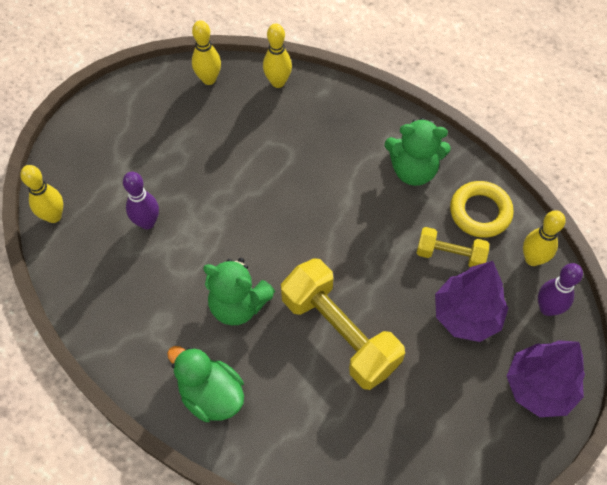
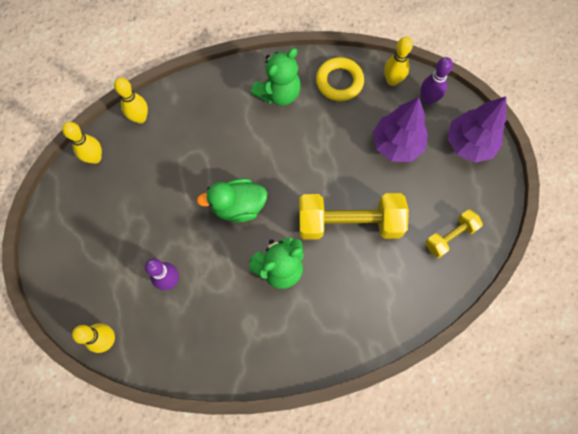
camera: 50 degrees left, 10 degrees up
green duck [167,346,244,422] -> green duck moved to [197,178,267,223]
yellow dumbbell [417,227,489,267] -> yellow dumbbell moved to [425,209,483,258]

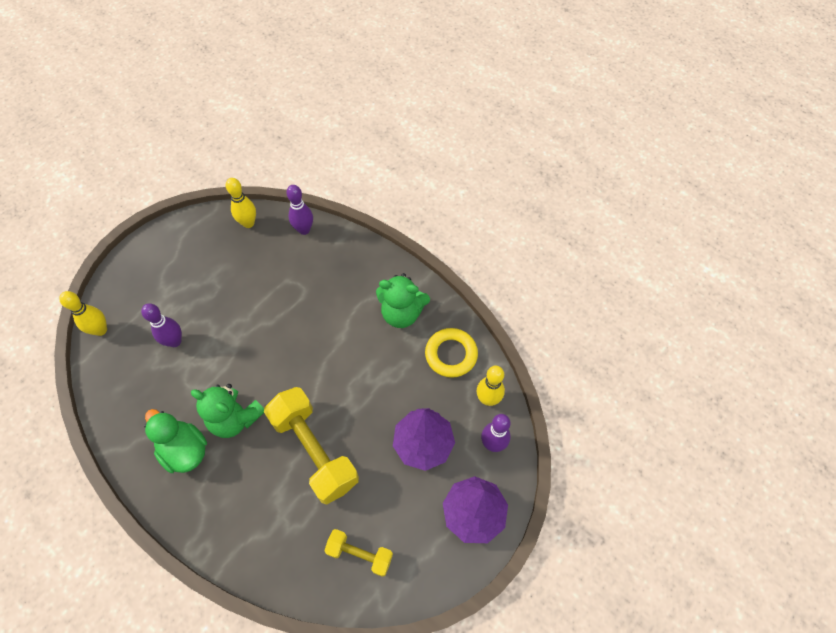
camera: 55 degrees right, 10 degrees down
yellow bowling pin [114,78,148,123] -> purple bowling pin [286,185,313,235]
green duck [197,178,267,223] -> green duck moved to [144,409,207,473]

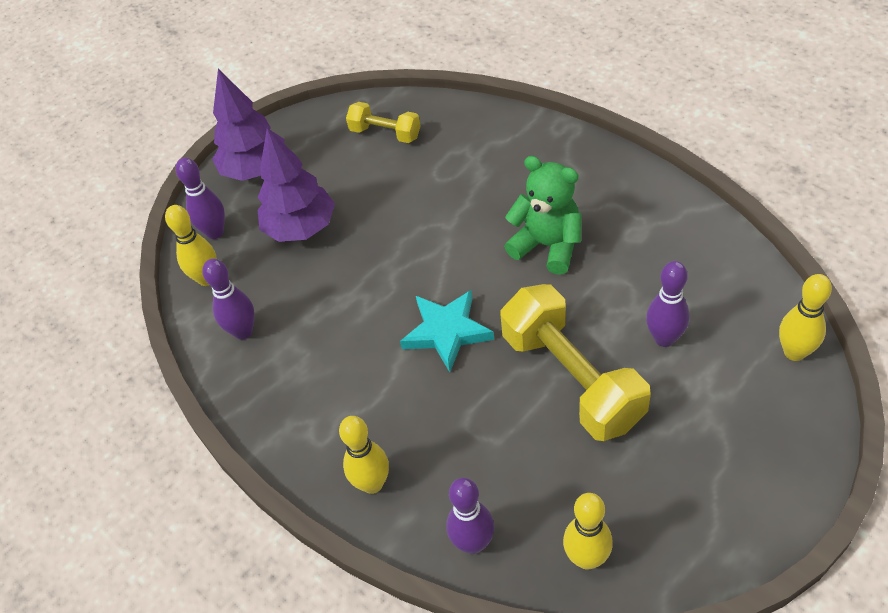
camera: 170 degrees left, 10 degrees down
green duck [144,409,207,473] -> none
yellow dumbbell [264,387,359,505] -> yellow dumbbell moved to [501,284,651,441]
green teddy bear [376,273,430,328] -> none
yellow ring [425,328,478,378] -> purple bowling pin [202,259,255,340]
none -> yellow bowling pin [339,416,389,494]
none -> turquoise star [400,290,494,372]

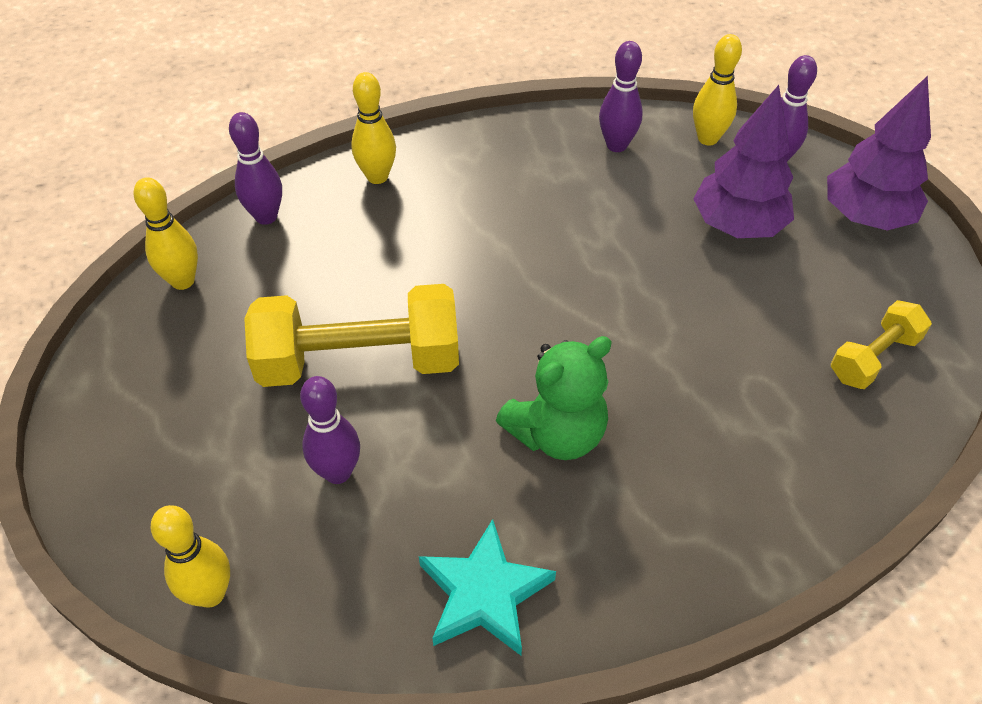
camera: 110 degrees right, 0 degrees up
turquoise star [400,290,494,372] -> turquoise star moved to [419,519,556,656]

